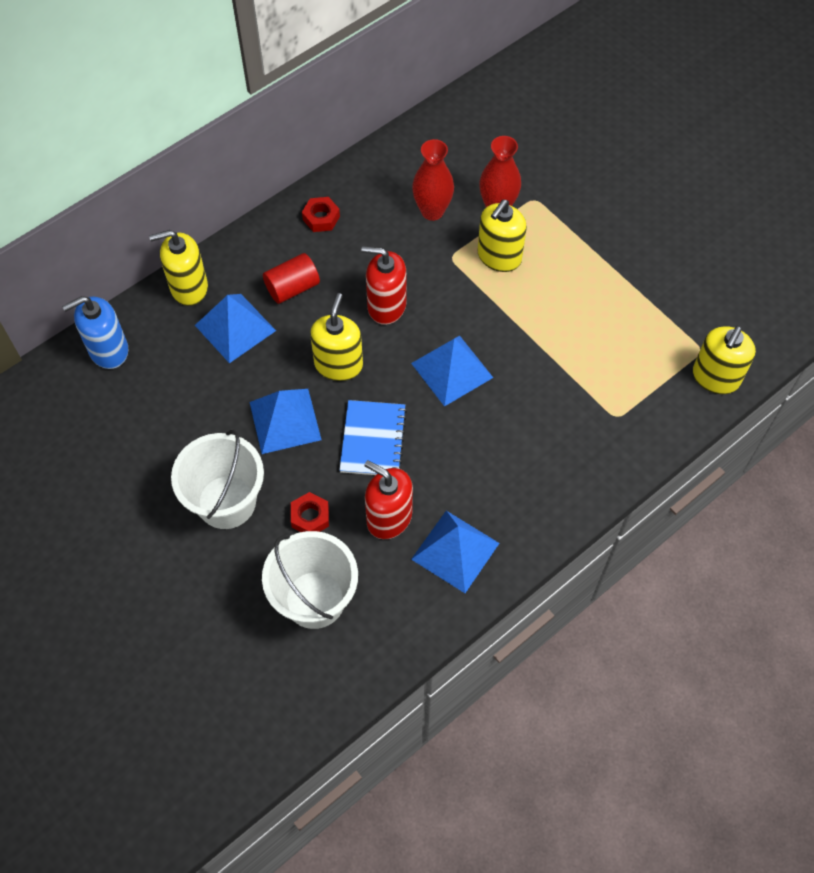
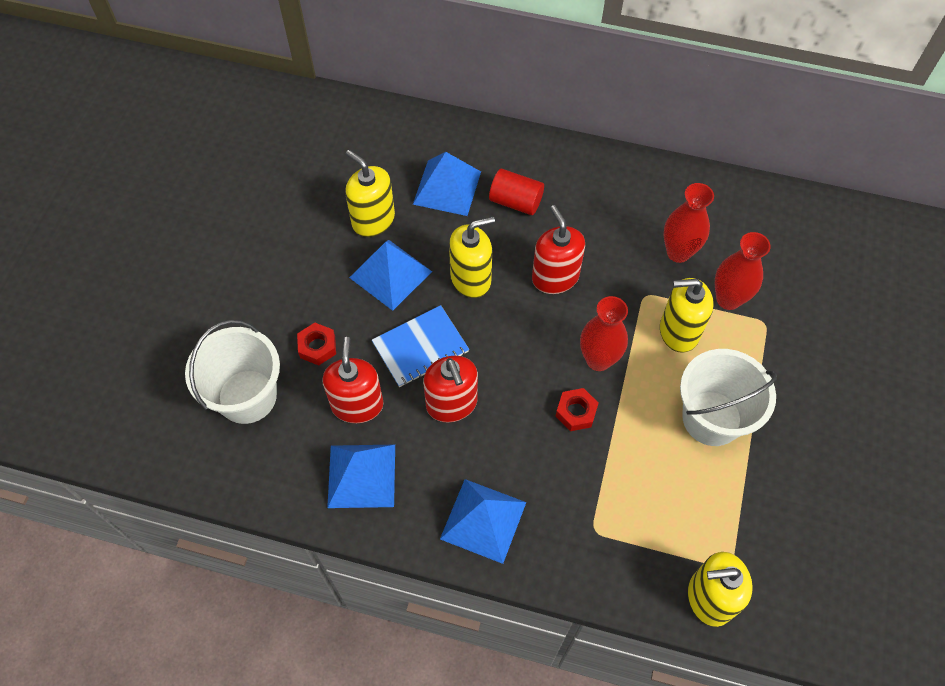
camera: 55 degrees right, 0 degrees up
blue soap dispenser [62,296,128,369] -> none
yellow soap dispenser [149,230,208,306] -> yellow soap dispenser moved to [345,150,395,237]
white bucket [171,429,264,529] -> white bucket moved to [680,349,777,446]
red nut [302,197,340,232] -> red nut moved to [556,388,598,431]
blue pyramid [411,336,493,407] -> blue pyramid moved to [440,479,526,564]
none -> red soap dispenser [423,356,478,423]
none -> red vase [580,296,628,371]

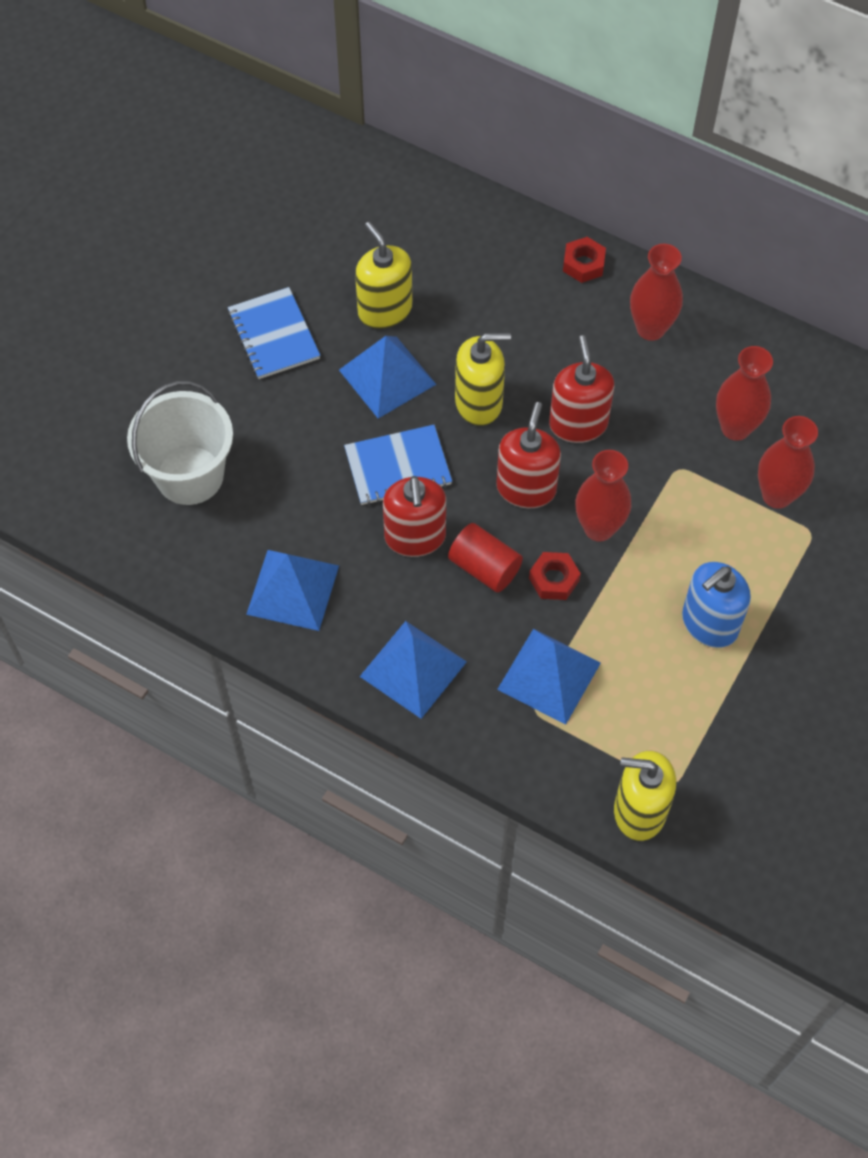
camera: 15 degrees right, 0 degrees up
red nut [297,323,336,365] -> red nut moved to [563,237,606,283]
red soap dispenser [322,337,383,423] -> red soap dispenser moved to [496,402,561,508]
blue pyramid [413,152,481,216] -> blue pyramid moved to [497,629,601,725]
red cylinder [489,169,544,215] -> red cylinder moved to [448,523,523,592]
yellow soap dispenser [660,278,714,353] -> none
white bucket [680,349,777,446] -> blue soap dispenser [682,562,751,648]
none -> blue notebook [228,287,320,379]
none -> red vase [630,244,683,341]

